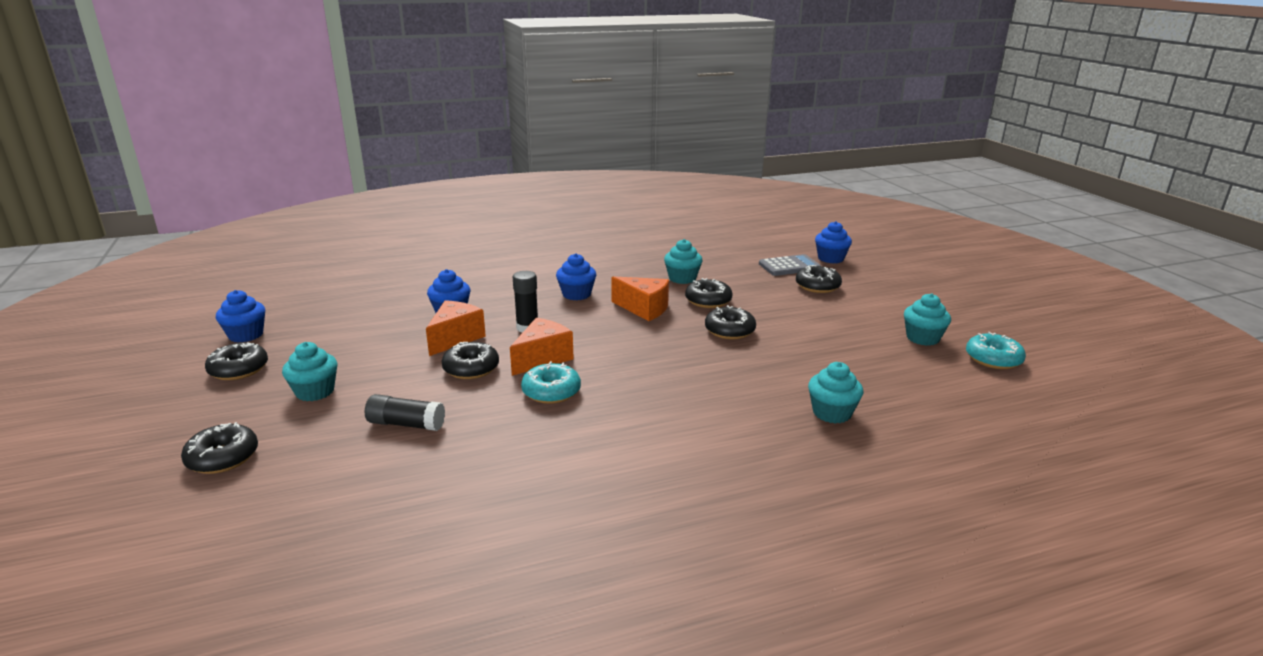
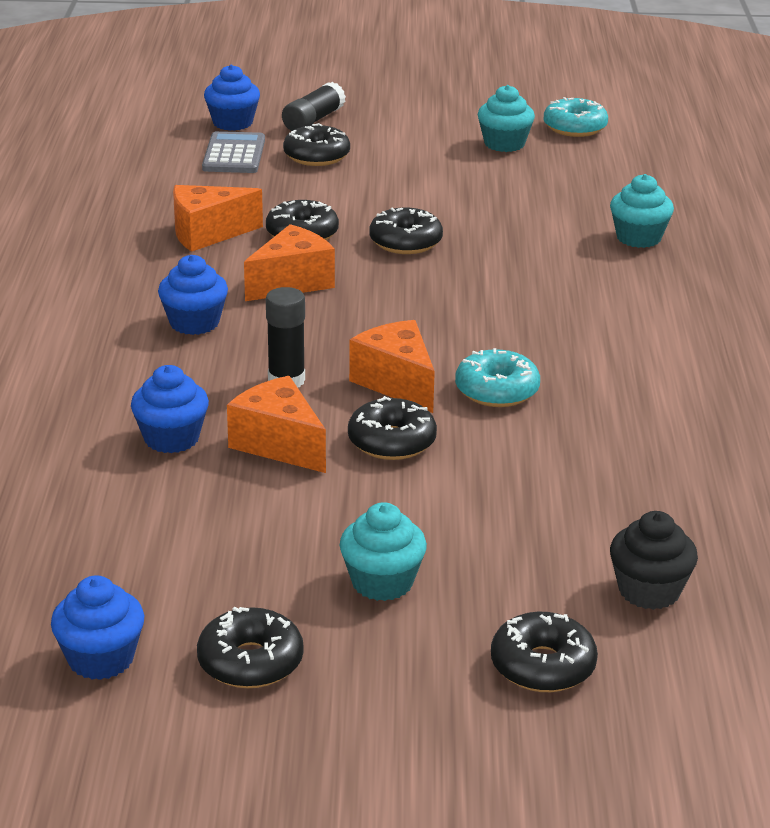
camera: 70 degrees left, 5 degrees up
black glue stick [365,394,445,431] -> black glue stick moved to [282,82,346,131]
turquoise cupcake [664,239,703,284] -> orange cheese [173,185,263,252]
none -> black cupcake [610,511,698,610]

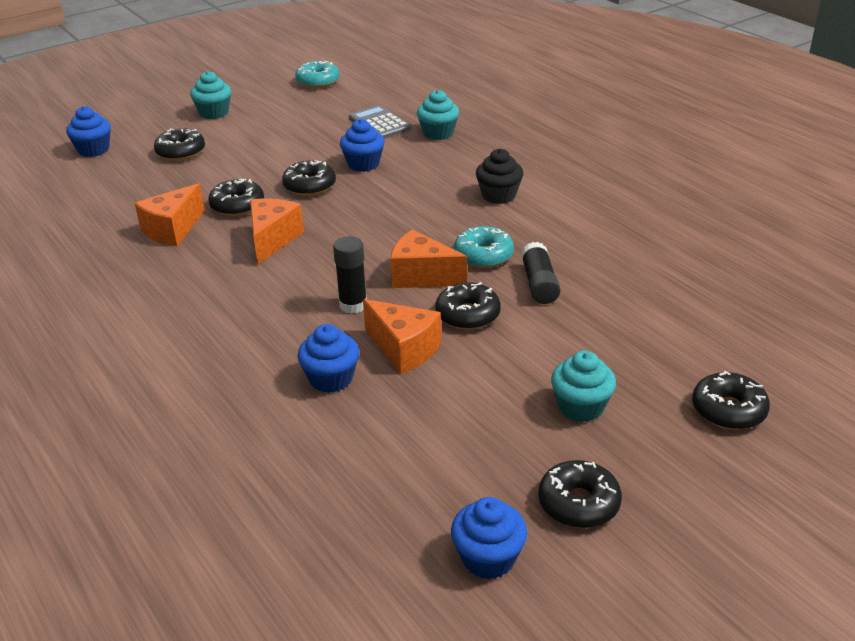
camera: 35 degrees left, 5 degrees up
blue cupcake [158,255,228,335] -> blue cupcake moved to [340,119,385,172]
grey calculator [202,131,265,173] -> grey calculator moved to [349,105,411,139]
orange cheese [227,376,326,473] -> orange cheese turned 150 degrees counterclockwise [363,299,441,374]
black glue stick [282,82,346,131] -> black glue stick moved to [521,242,560,304]
turquoise cupcake [478,85,535,152] -> turquoise cupcake moved to [190,71,231,119]
black cupcake [610,511,698,610] -> black cupcake moved to [476,149,523,204]

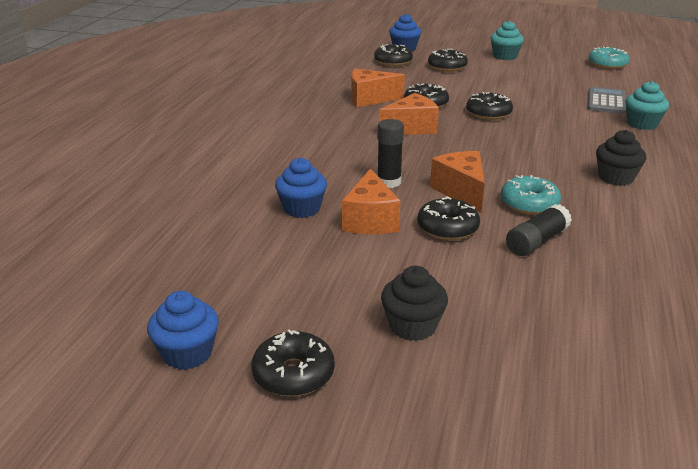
camera: 50 degrees right, 5 degrees down
blue cupcake [340,119,385,172] -> none
turquoise cupcake [551,350,616,422] -> black cupcake [381,266,448,341]
black donut [692,371,770,430] -> black donut moved to [374,44,413,66]

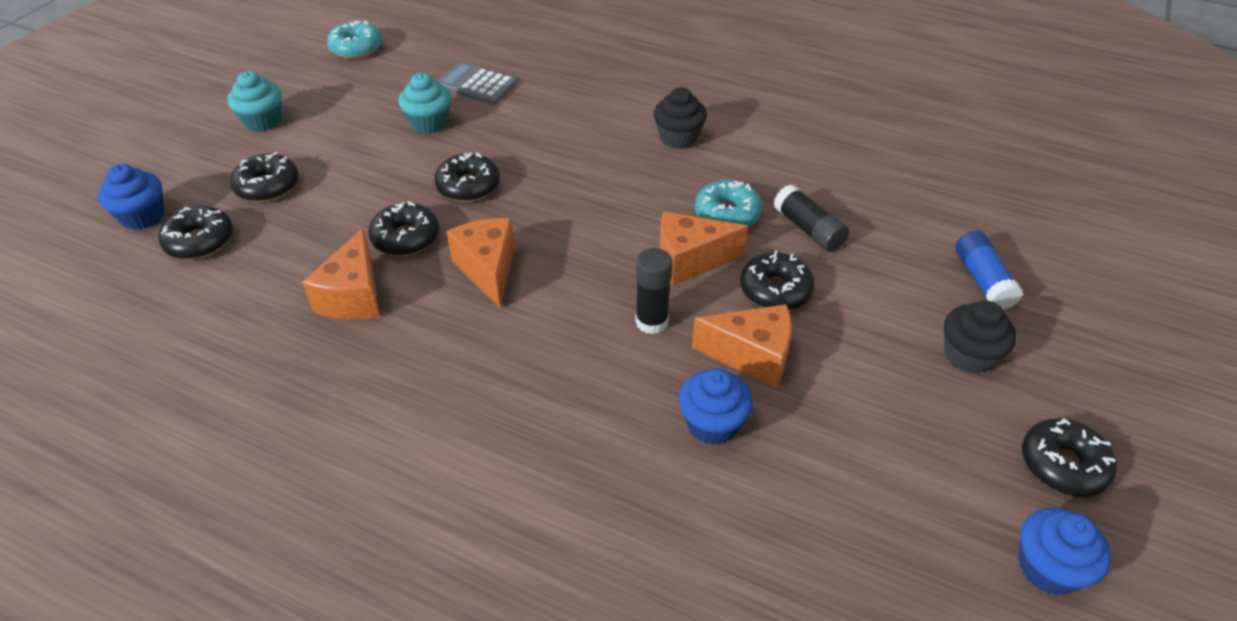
camera: 80 degrees left, 15 degrees up
turquoise cupcake [625,81,669,130] -> turquoise cupcake moved to [399,73,451,134]
none -> blue glue stick [955,231,1023,310]

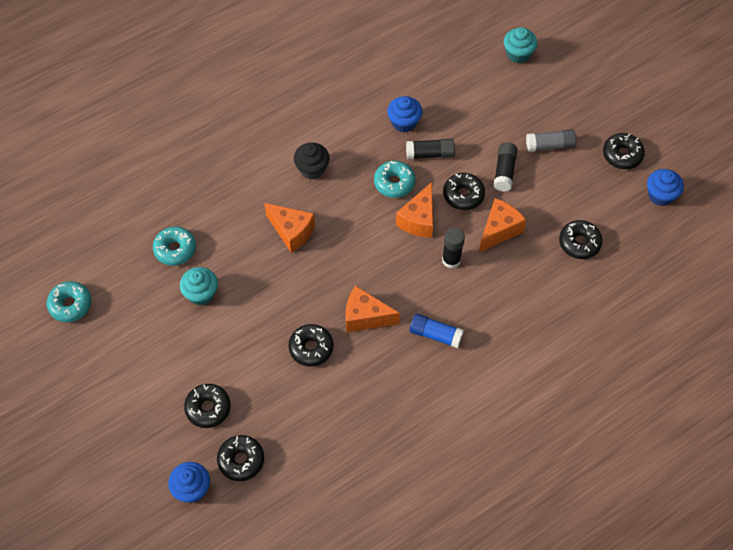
camera: 60 degrees left, 15 degrees up
turquoise cupcake [227,71,282,132] -> turquoise cupcake moved to [504,27,538,63]
orange cheese [302,228,380,320] -> orange cheese moved to [264,203,315,253]
black donut [434,152,500,202] -> black donut moved to [559,220,603,259]
grey calculator [437,62,517,105] -> turquoise donut [153,226,196,266]
blue cupcake [679,368,753,445] -> blue cupcake moved to [387,96,422,133]
black cupcake [944,301,1016,374] -> grey glue stick [526,129,576,152]
blue glue stick [955,231,1023,310] -> blue glue stick moved to [409,314,464,348]
none -> black glue stick [494,143,518,192]

